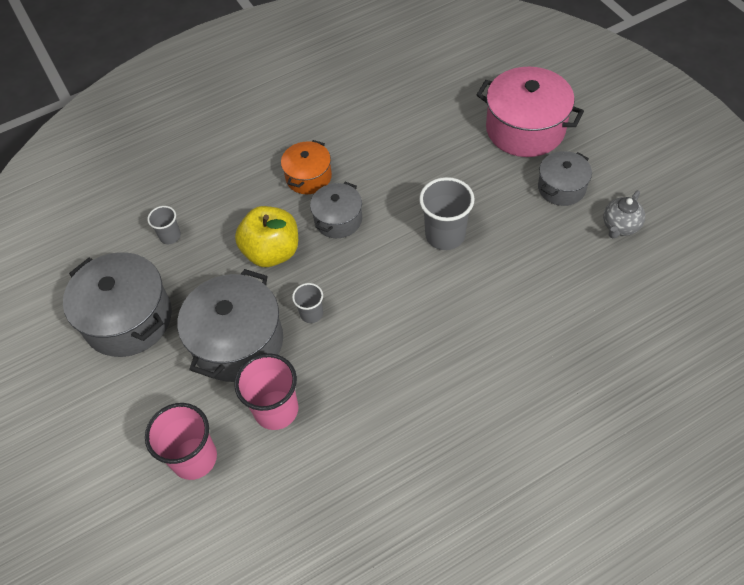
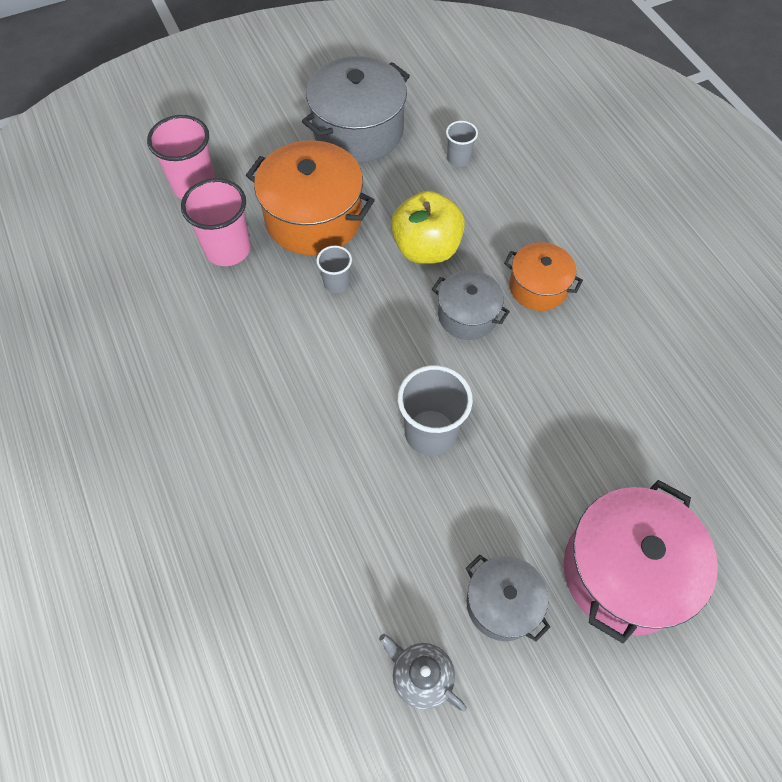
camera: 90 degrees right, 5 degrees up
grey pot [178,269,283,382] -> orange pot [246,140,375,255]

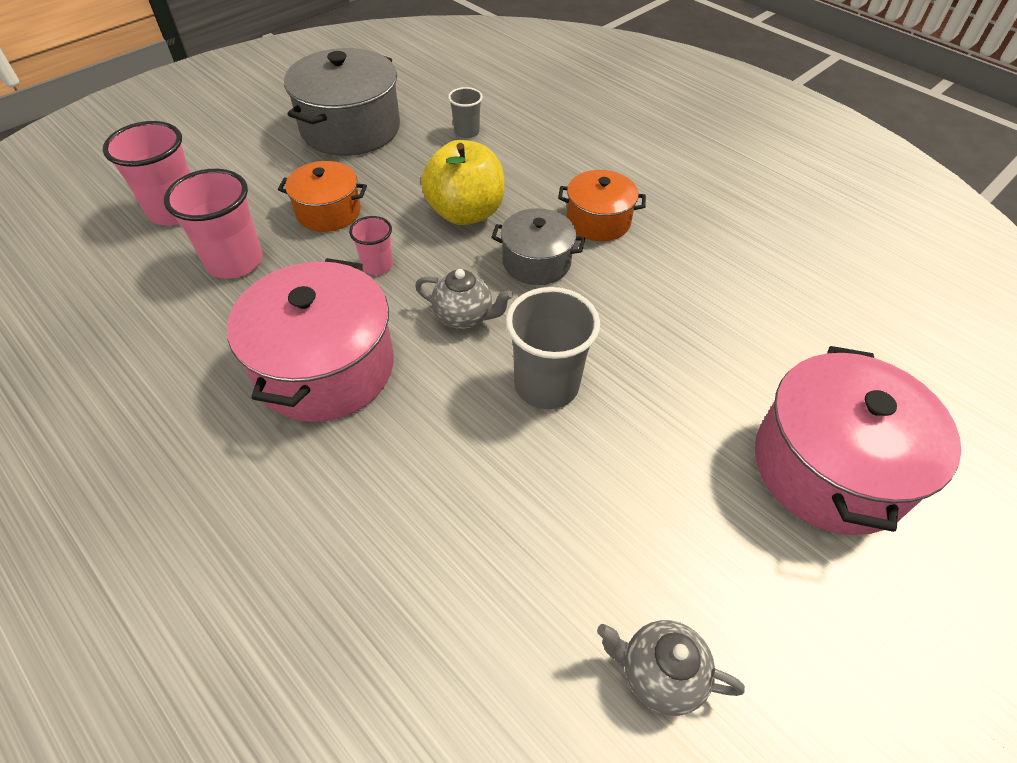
camera: 20 degrees left, 10 degrees down
orange pot [246,140,375,255] -> orange pot [278,161,367,232], size x0.57
grey cup [316,246,352,293] -> pink cup [349,216,393,275]
grey pot [466,555,550,642] -> none
none -> pink pot [227,258,394,422]
none -> grey teapot [415,269,513,329]

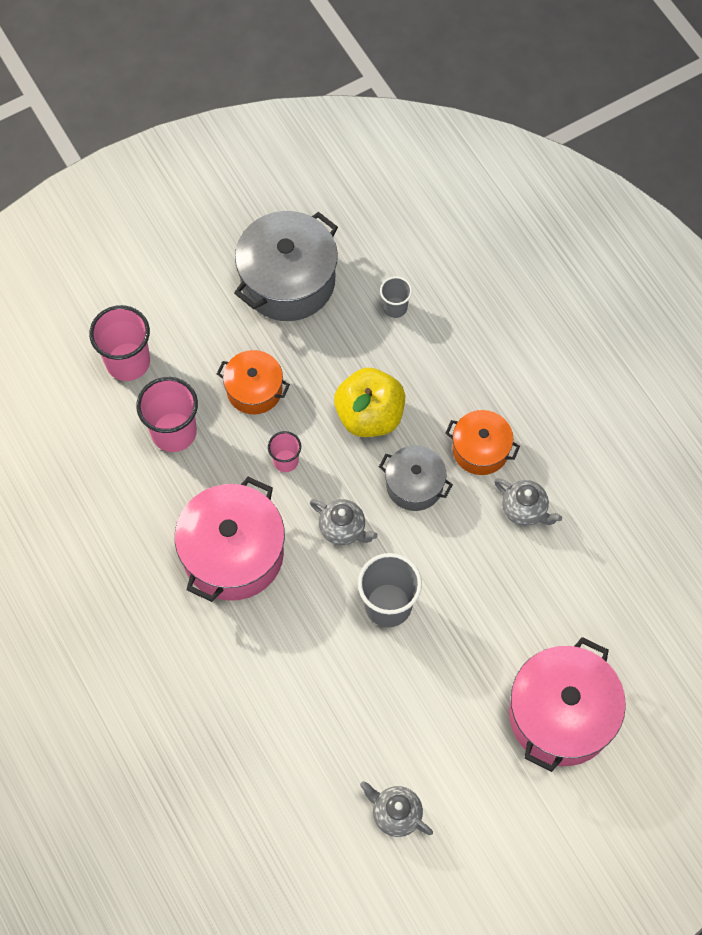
camera: 15 degrees right, 15 degrees up
none -> grey teapot [494,478,562,526]

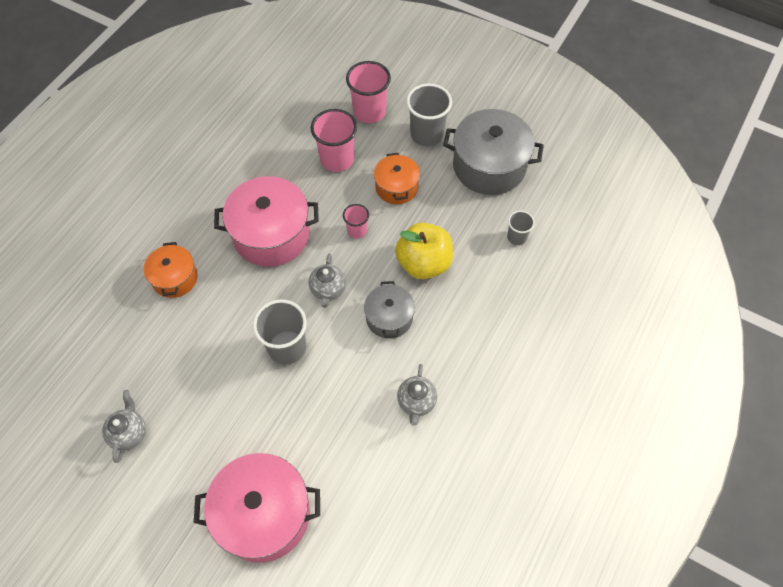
camera: 60 degrees right, 5 degrees down
orange pot [445,410,520,475] -> orange pot moved to [144,242,198,298]
none -> grey cup [406,84,452,146]

